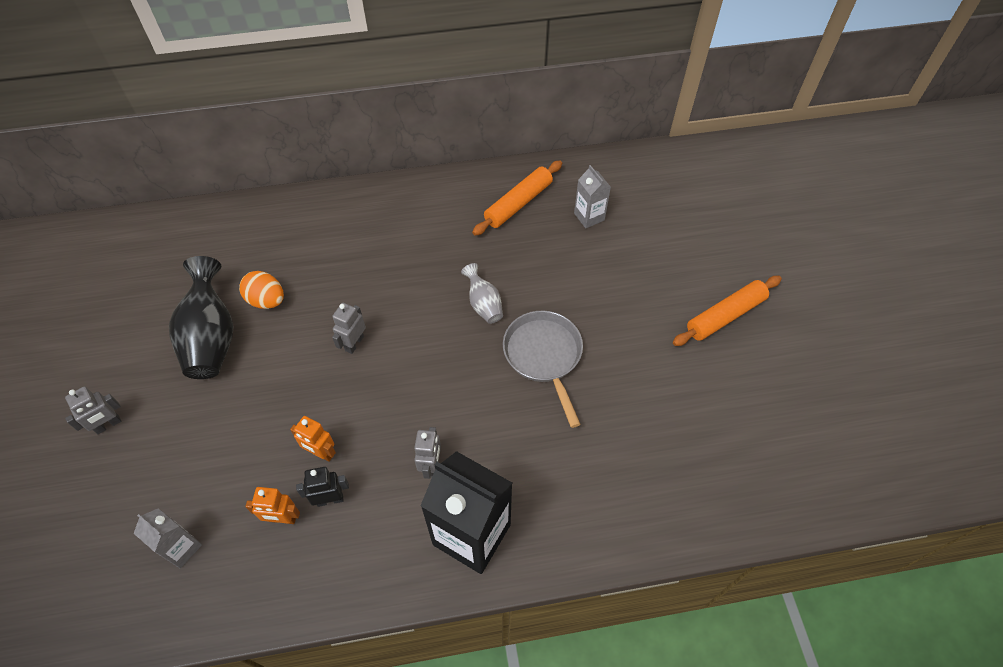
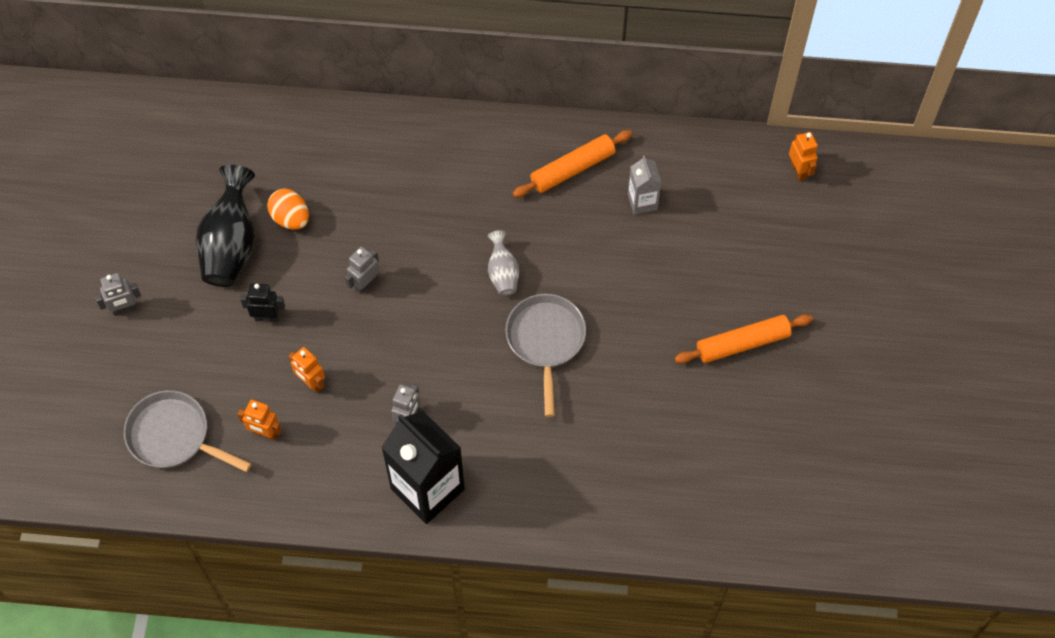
camera: 15 degrees right, 5 degrees up
grey carton [134,508,202,568] -> grey pan [124,390,252,472]
black robot [296,467,349,507] -> black robot moved to [240,283,285,322]
none -> orange robot [789,132,818,181]

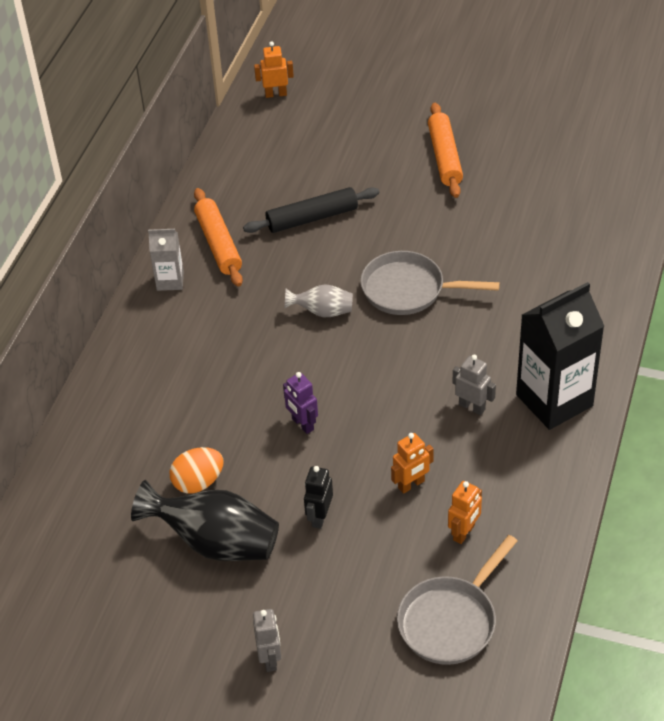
camera: 75 degrees left, 15 degrees down
grey robot [345,246,380,294] -> purple robot [283,372,318,434]
grey carton [628,156,662,215] -> grey carton moved to [148,229,184,291]
none -> black rolling pin [243,187,379,233]

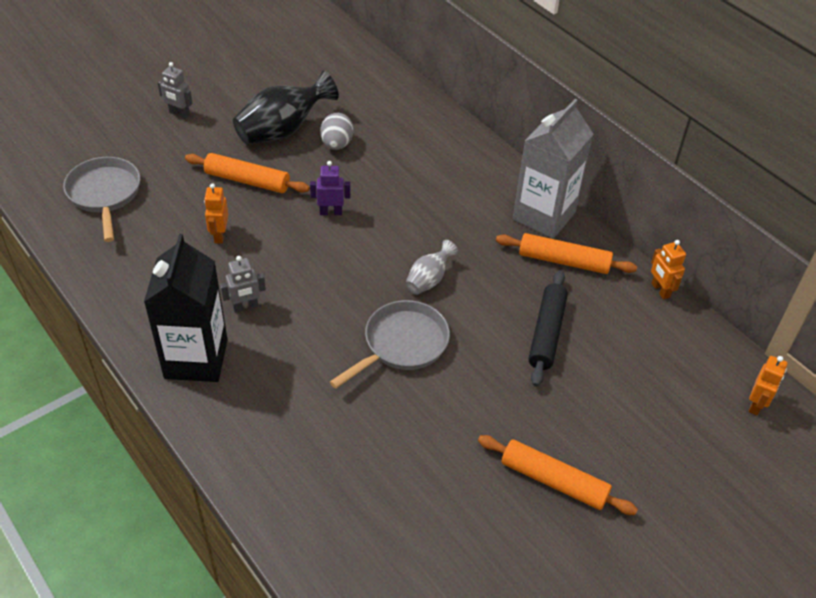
camera: 120 degrees right, 0 degrees up
grey carton [148,229,184,291] -> grey carton [513,99,593,239], size x1.97
orange egg [170,447,223,494] -> grey egg [320,113,354,150]
black robot [304,466,333,529] -> orange rolling pin [185,153,310,193]
orange robot [448,481,482,544] -> orange robot moved to [651,240,686,299]

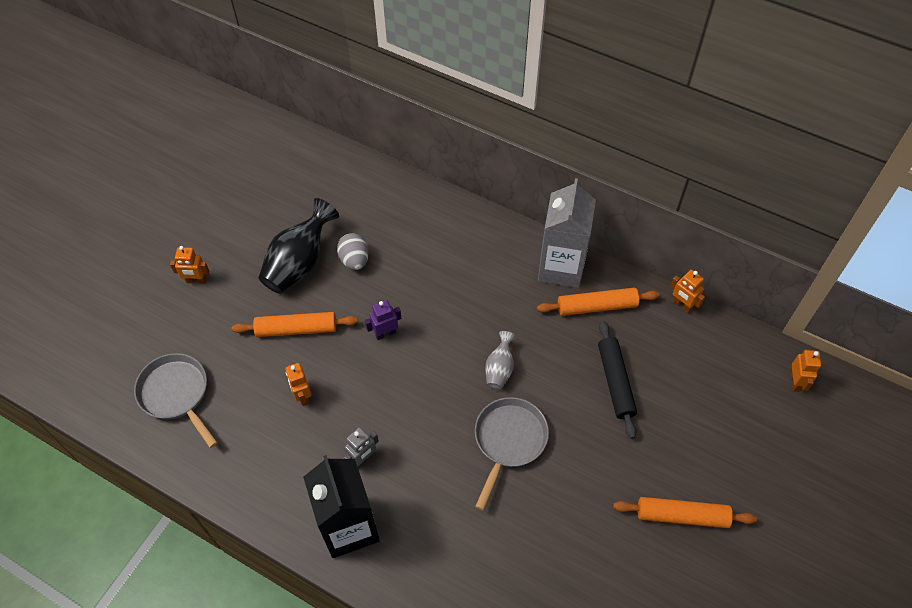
camera: 20 degrees left, 10 degrees up
grey robot [157,62,193,119] -> orange robot [170,246,209,284]

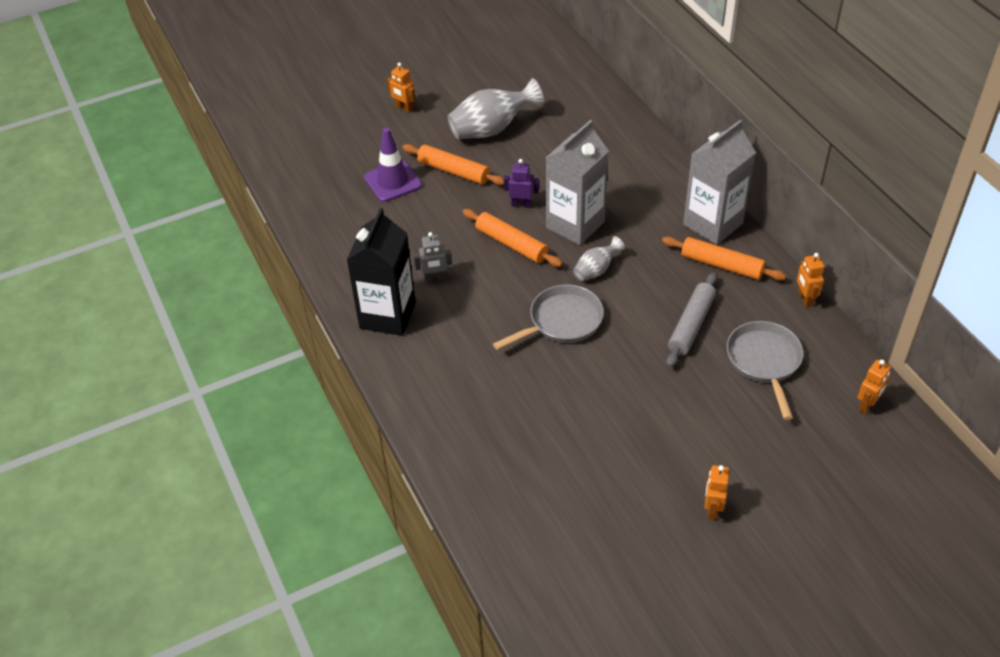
camera: 35 degrees right, 10 degrees down
grey pan [134,353,218,448] -> grey pan moved to [727,321,803,420]
black vase [258,198,339,294] -> grey vase [447,78,544,139]
orange robot [285,363,312,406] -> orange robot moved to [705,465,729,520]
grey egg [337,233,369,270] -> none
black rolling pin [598,321,637,439] -> grey rolling pin [666,272,717,368]
orange rolling pin [613,497,757,528] -> orange rolling pin moved to [463,209,563,267]
none -> purple traffic cone [364,128,422,202]
none -> grey carton [546,120,609,245]

